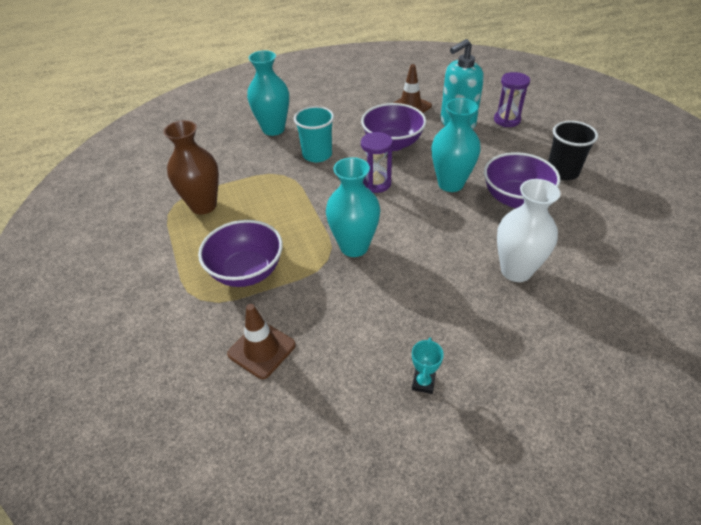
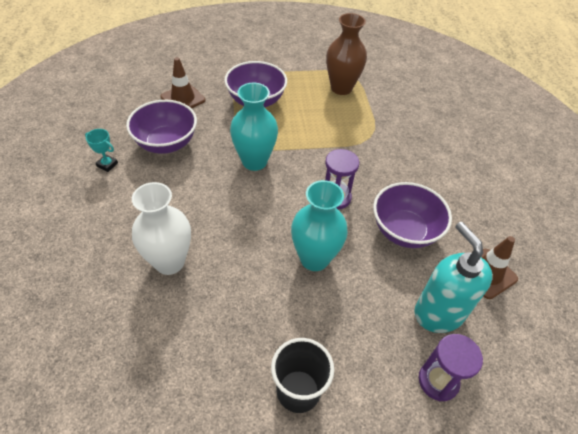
camera: 100 degrees right, 5 degrees up
turquoise vase [247,50,289,136] -> none
turquoise cup [294,106,334,163] -> none
purple bowl [484,152,560,208] -> purple bowl moved to [126,100,197,154]

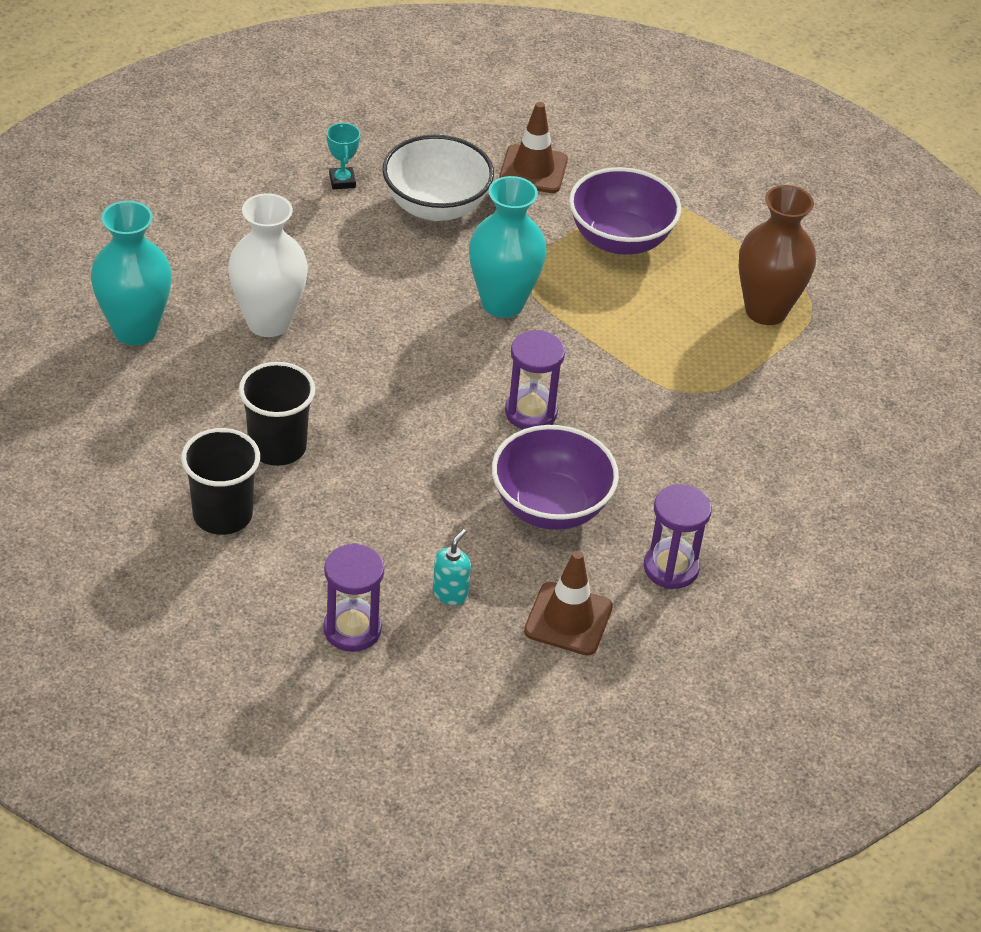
camera: 50 degrees right, 5 degrees down
purple bowl [126,100,197,154] -> white bowl [382,135,494,221]
turquoise vase [291,180,348,271] -> turquoise vase moved to [91,201,172,346]
turquoise soap dispenser [415,222,493,333] -> turquoise soap dispenser [433,529,471,605], size x0.44
none -> black cup [239,362,315,466]
none -> purple hourglass [644,484,712,589]

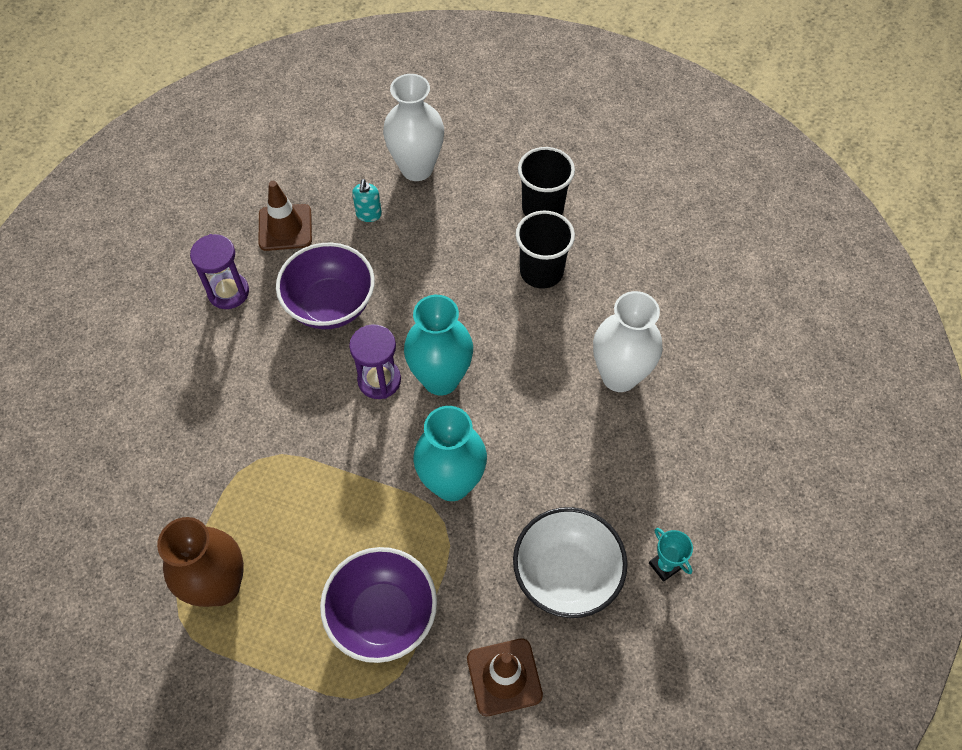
camera: 160 degrees right, 15 degrees up
turquoise vase [91,201,172,346] -> turquoise vase moved to [404,295,473,395]
purple hourglass [323,543,384,652] -> white vase [383,74,444,181]

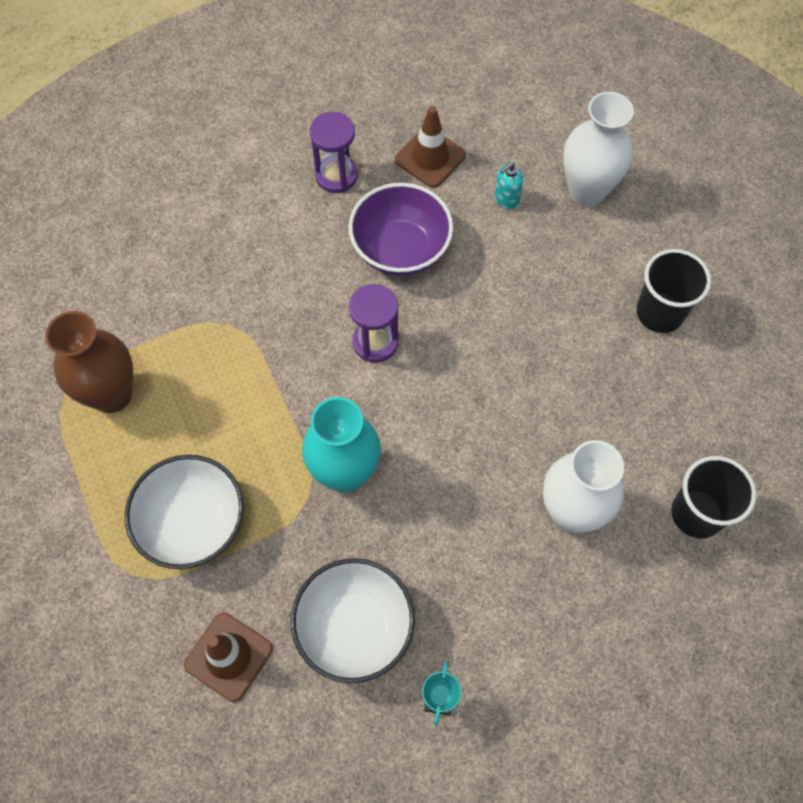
camera: 45 degrees right, 5 degrees up
purple bowl [320,547,437,663] -> white bowl [125,455,244,569]
turquoise vase [404,295,473,395] -> none
black cup [516,210,575,289] -> black cup moved to [671,456,756,538]

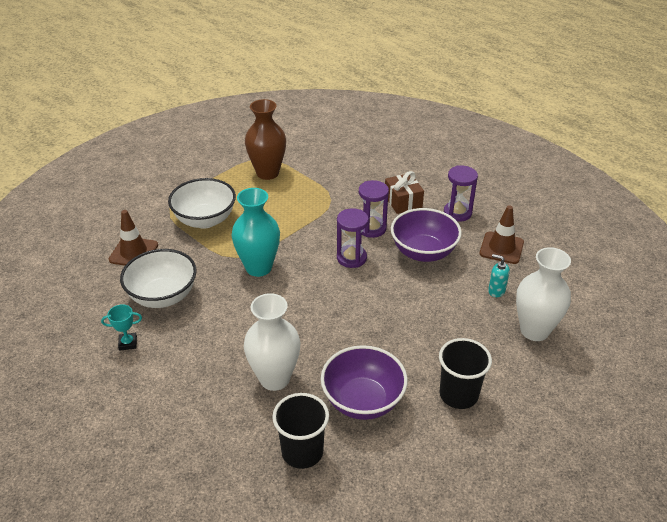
camera: 70 degrees right, 25 degrees down
none -> purple bowl [321,345,408,420]
none -> purple hourglass [359,180,389,238]
none -> brown gift [385,171,424,214]

